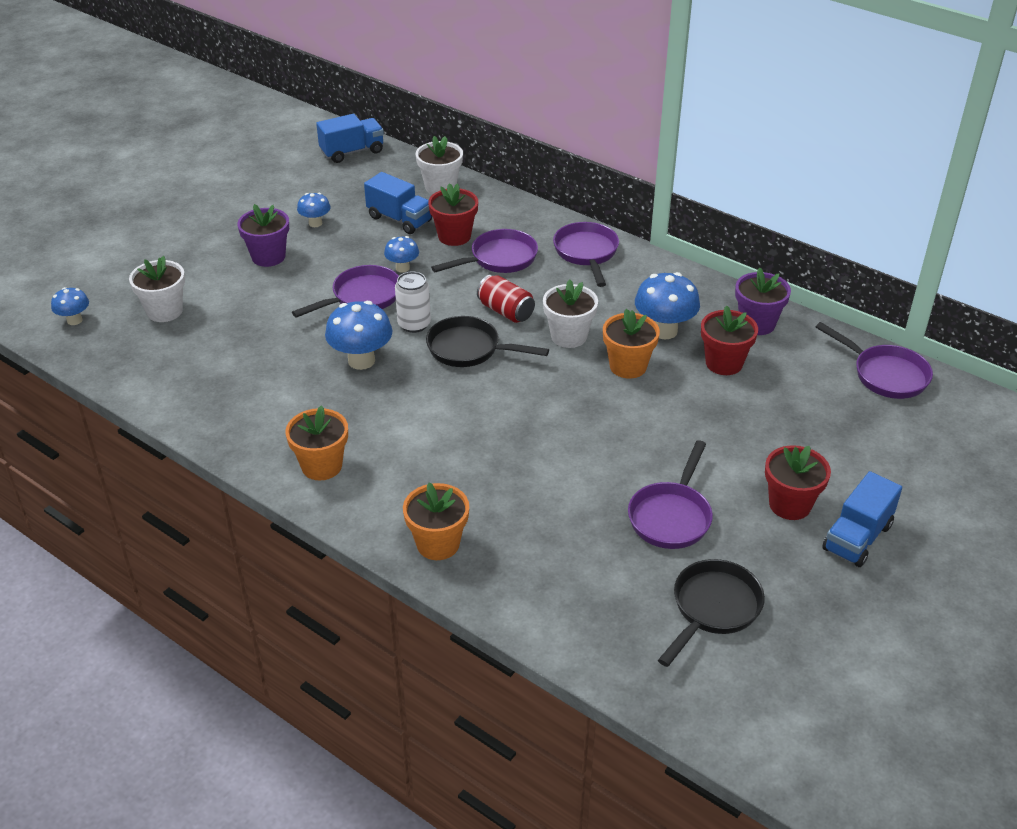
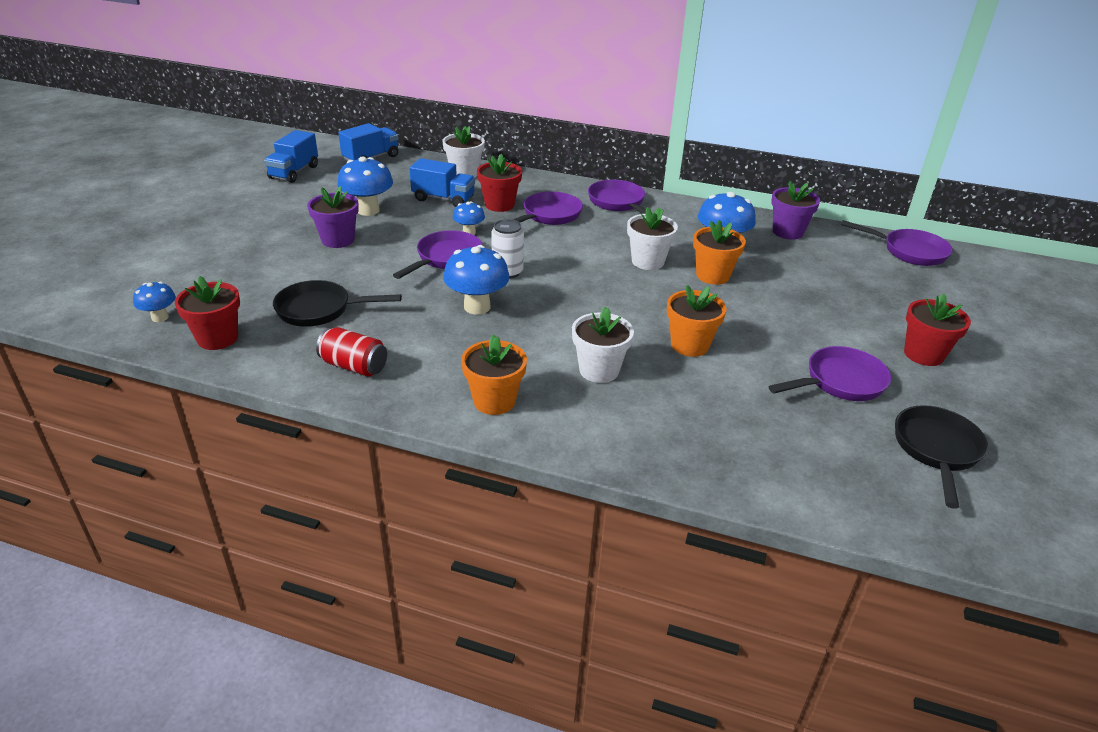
camera: 20 degrees left, 5 degrees down
white flower pot [129,256,185,322] -> white flower pot moved to [572,306,634,383]
blue mushroom [297,193,331,227] -> blue mushroom [337,157,393,216], size x1.74
orange flower pot [403,483,469,560] -> orange flower pot moved to [667,285,727,357]
black pan [426,316,549,367] -> black pan moved to [273,280,402,327]
red can [477,275,535,323] -> red can moved to [316,327,387,377]
purple pan [628,440,713,549] -> purple pan turned 120 degrees counterclockwise [769,346,891,401]
red flower pot [701,305,758,375] -> red flower pot moved to [175,276,240,350]
blue truck [822,471,902,567] -> blue truck moved to [264,130,318,183]

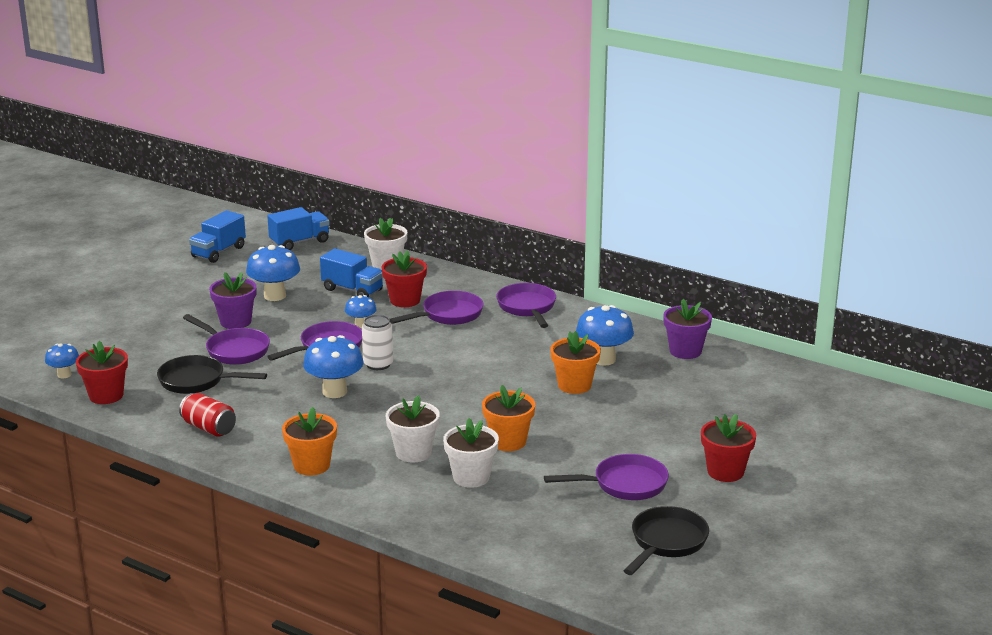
camera: 15 degrees right, 10 degrees down
white flower pot [627,207,678,270] -> white flower pot moved to [443,418,499,488]
purple pan [841,220,953,266] -> purple pan moved to [183,314,270,365]

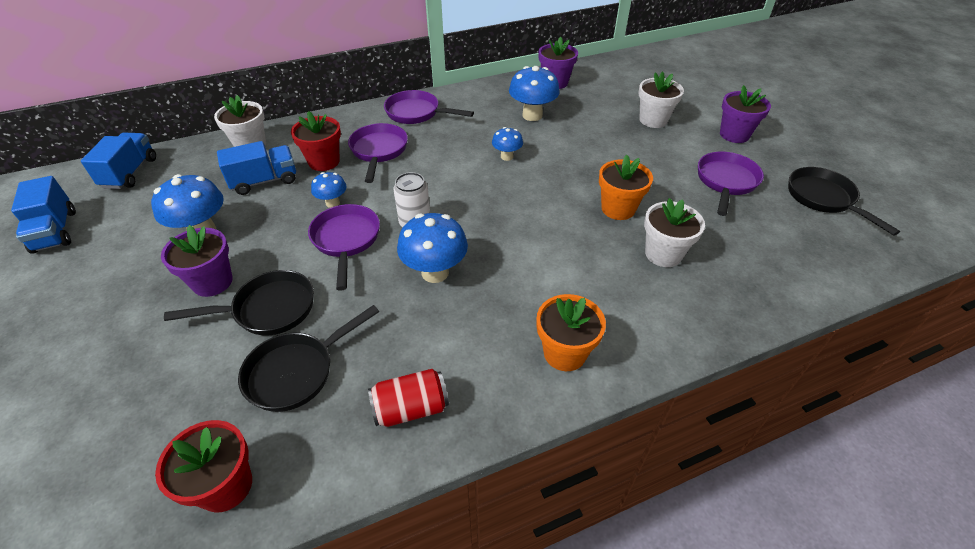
camera: 55 degrees left, 20 degrees up
blue mushroom [45,344,79,378] -> blue mushroom moved to [492,127,523,161]
purple pan [183,314,270,365] -> black pan [164,270,314,335]
white flower pot [386,395,440,462] -> white flower pot moved to [639,72,684,128]
orange flower pot [550,331,601,394] -> none
red flower pot [701,414,756,482] -> purple flower pot [720,85,771,143]

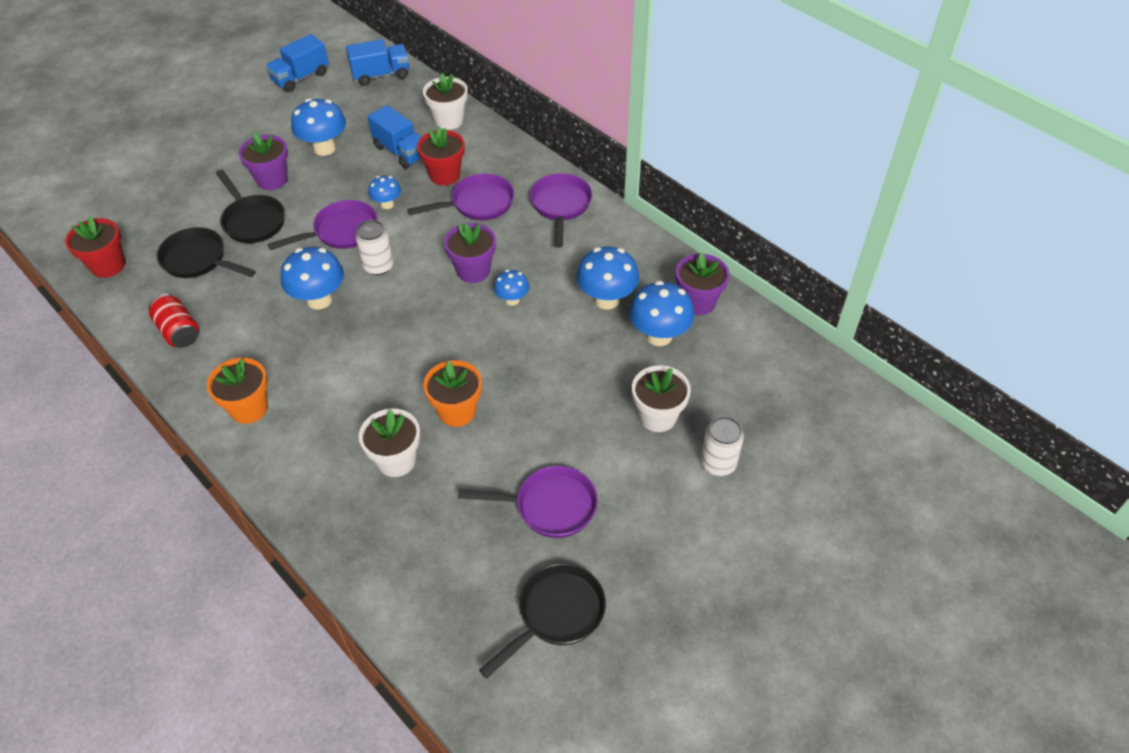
camera: 70 degrees right, 5 degrees up
purple flower pot [720,85,771,143] -> purple flower pot moved to [444,223,496,283]
none -> blue mushroom [629,281,694,346]
none -> white can [701,416,744,476]

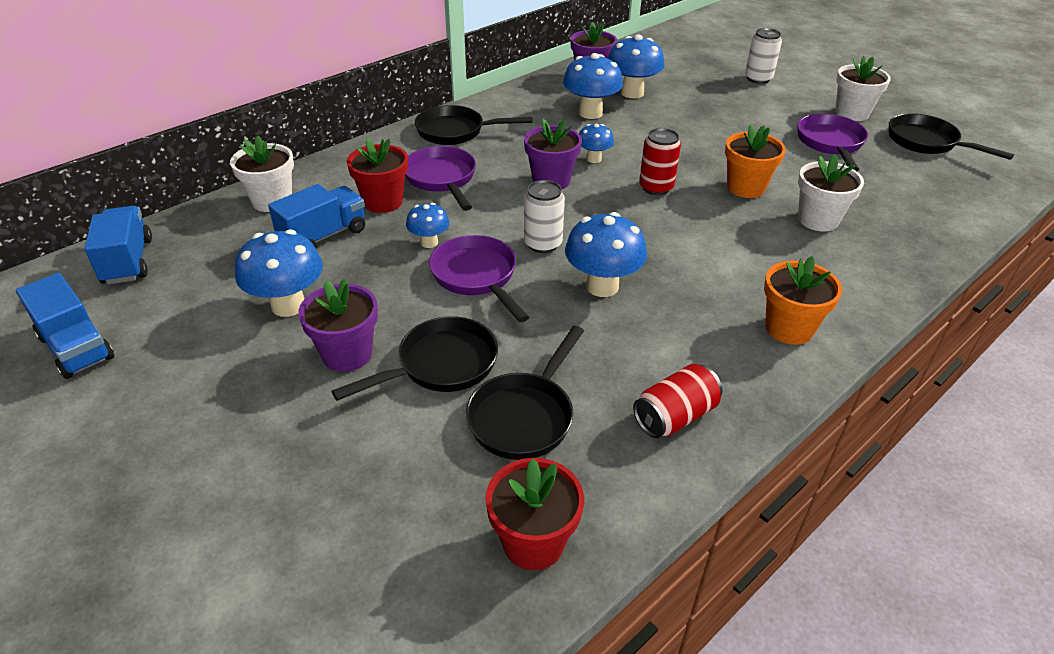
camera: 90 degrees left, 10 degrees down
purple pan [530,173,592,247] -> black pan [415,105,532,145]
white flower pot [632,365,691,432] -> white flower pot moved to [835,56,891,121]
none -> red can [639,128,681,195]

